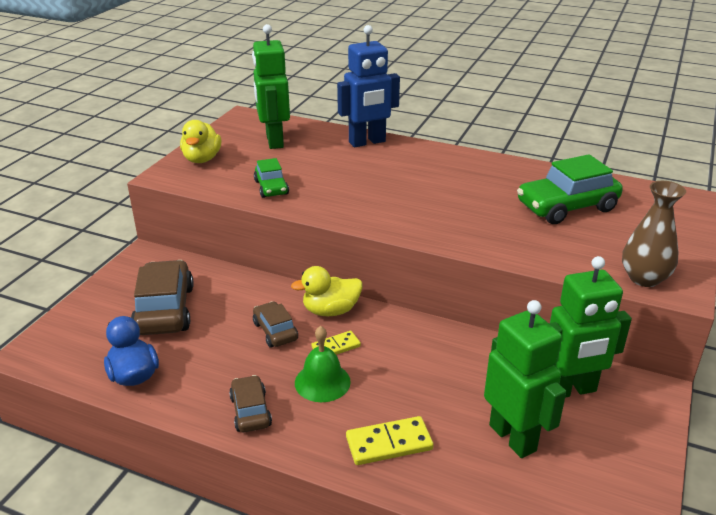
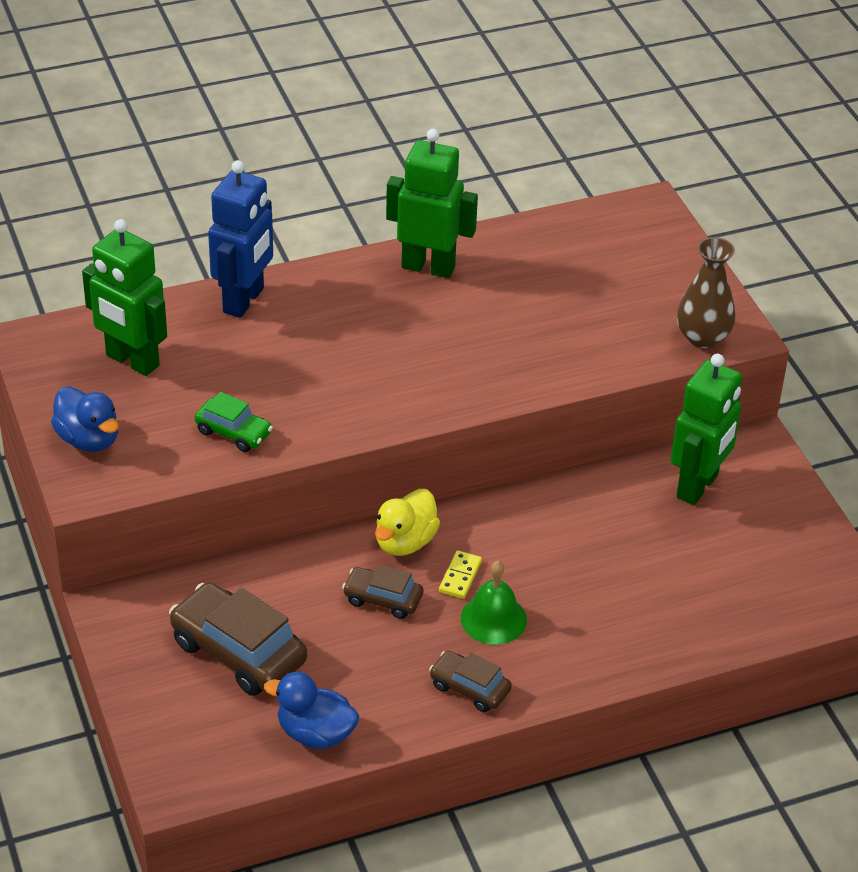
camera: 45 degrees left, 10 degrees up
yellow duck [180,120,221,163] -> blue duck [51,386,119,452]
yellow domino [346,416,434,465] -> none
green robot [484,300,566,458] -> green robot moved to [386,129,478,278]
green car [517,154,623,224] -> none

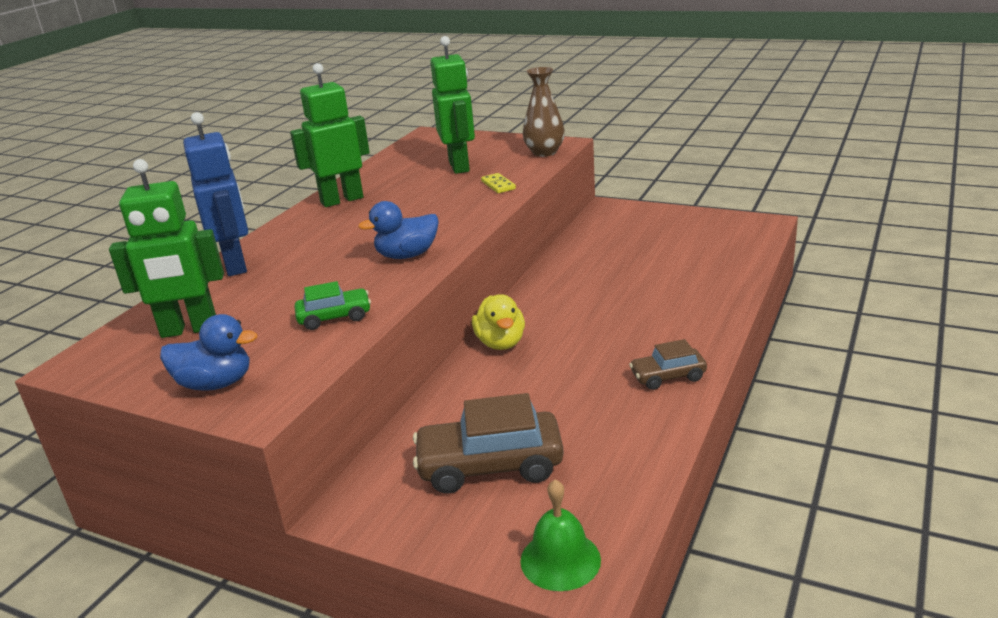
camera: 40 degrees left, 15 degrees down
blue duck [264,672,359,749] -> blue duck moved to [358,201,438,259]
brown car [342,564,423,619] -> none
yellow domino [439,550,482,599] -> yellow domino moved to [481,173,516,193]
green bell [461,561,527,645] -> green bell moved to [520,479,601,591]
green robot [671,354,742,505] -> green robot moved to [430,36,475,174]

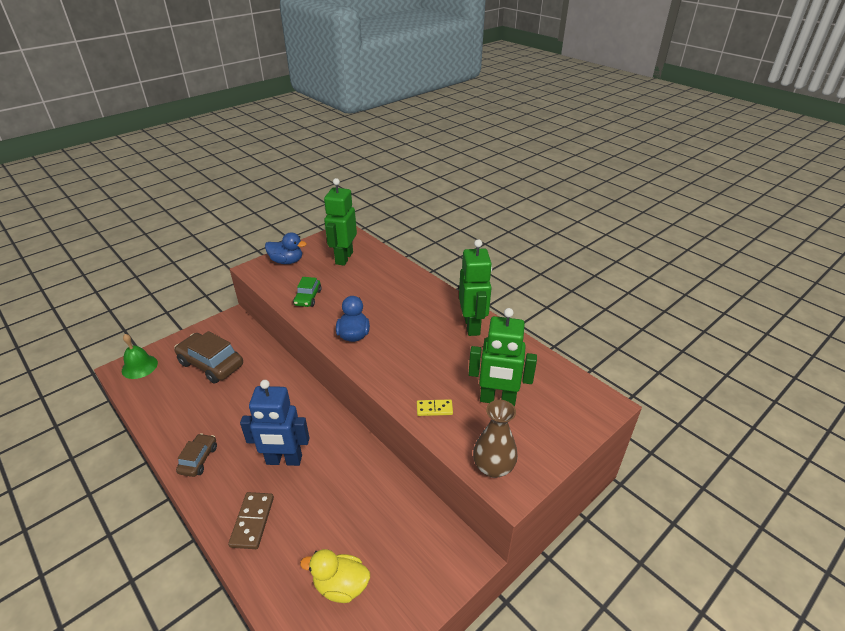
camera: 110 degrees right, 10 degrees up
blue duck [160,314,257,391] -> blue duck turned 105 degrees counterclockwise [265,232,307,264]
blue robot [183,112,248,276] -> blue robot moved to [240,380,309,466]
brown car [413,393,564,494] -> brown car turned 75 degrees counterclockwise [174,331,243,383]
yellow duck [472,294,525,350] -> yellow duck moved to [300,549,370,603]
none -> brown domino [228,492,274,549]

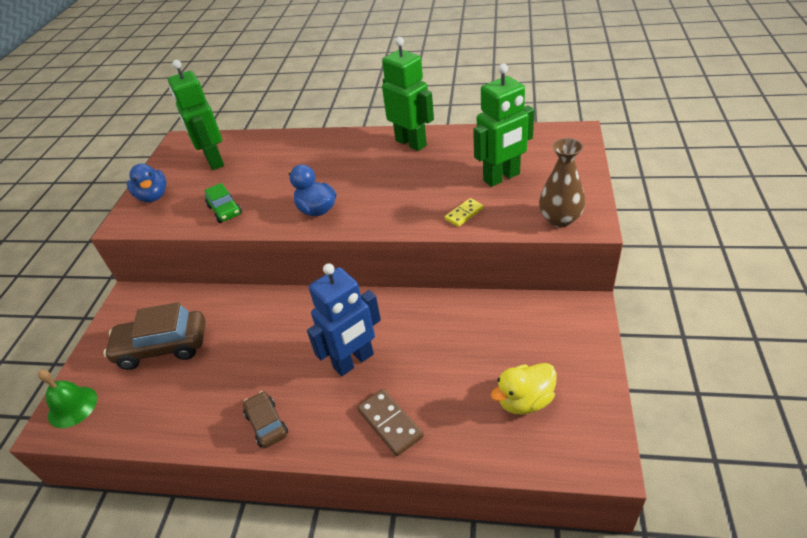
camera: 35 degrees left, 5 degrees up
blue duck [265,232,307,264] -> blue duck turned 90 degrees clockwise [127,164,166,202]

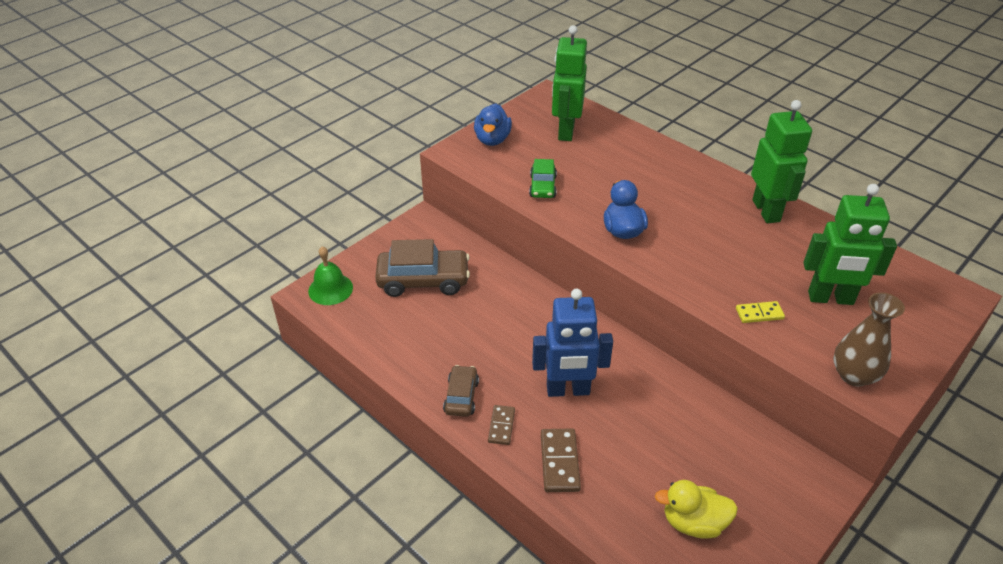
camera: 30 degrees right, 0 degrees up
brown car [103,302,206,370] -> brown car turned 150 degrees clockwise [375,239,470,297]
none -> brown domino [488,405,515,445]

